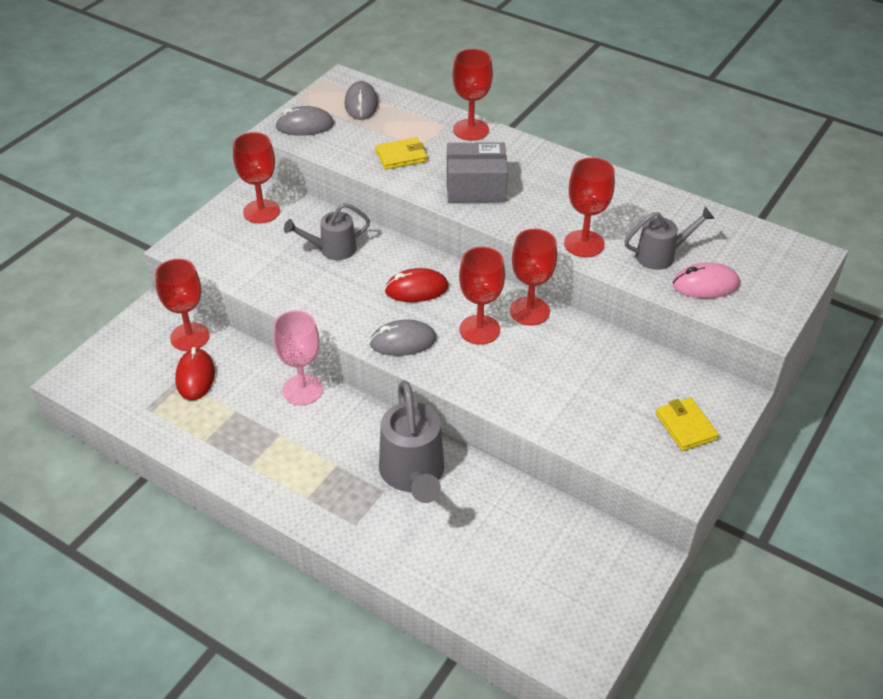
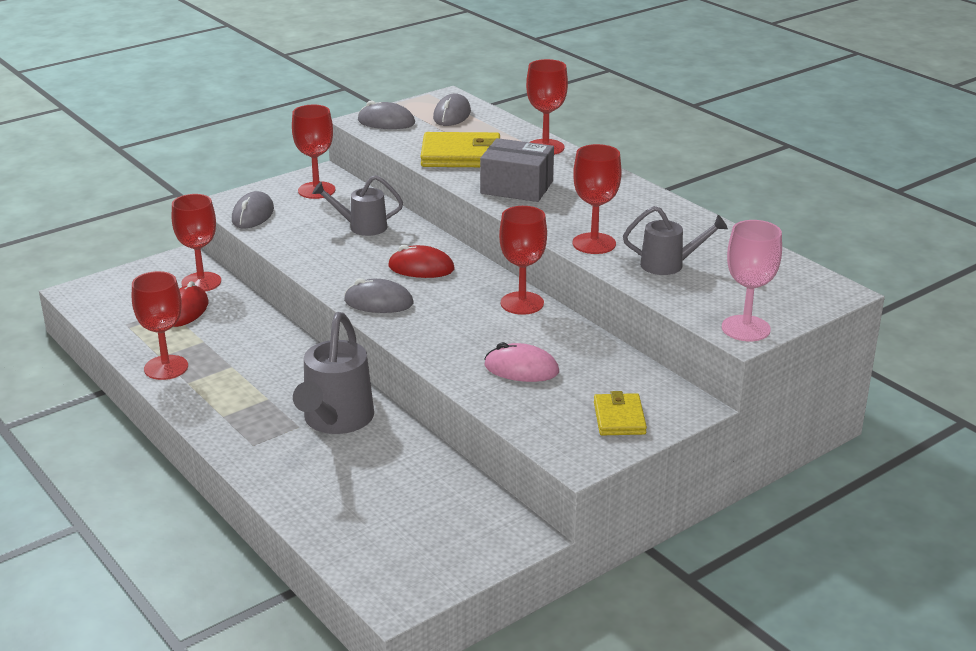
camera: 20 degrees right, 15 degrees down
pink goblet [273,310,323,405] -> pink goblet moved to [722,220,782,341]
yellow wallet [375,137,427,170] -> yellow wallet [420,132,500,167], size x1.67
red goblet [459,247,505,345] -> red goblet moved to [132,271,188,380]
pink mouse [672,263,740,298] -> pink mouse moved to [485,342,559,382]
none -> grey mouse [232,191,274,228]

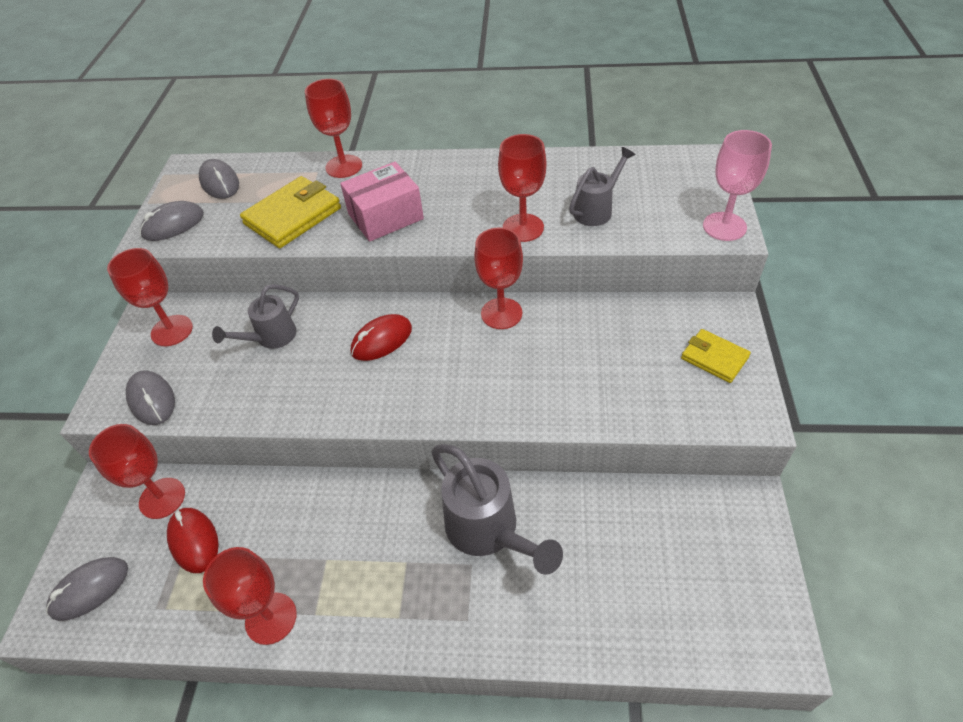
camera: 45 degrees left, 20 degrees up
grey mouse [344,278,413,313] -> grey mouse moved to [46,557,128,621]
grey box [480,138,554,202] -> pink box [340,162,424,242]
pink mouse [485,342,559,382] -> none

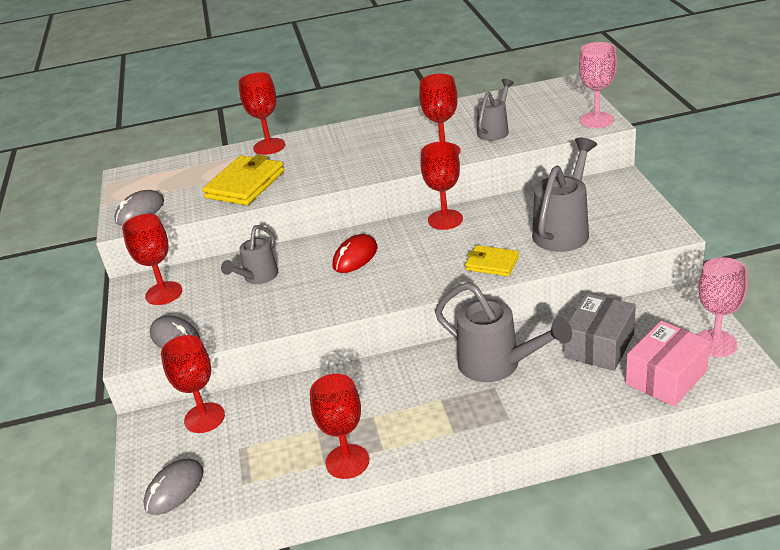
camera: 15 degrees left, 15 degrees down
red mouse [167,508,219,573] -> none
grey mouse [199,159,239,199] -> none
pink box [340,162,424,242] -> pink box moved to [626,321,711,407]
yellow wallet [681,329,751,383] -> yellow wallet moved to [465,245,519,276]
none -> grey watering can [532,138,597,252]
none -> grey box [564,293,636,371]
none -> pink goblet [697,257,748,357]

